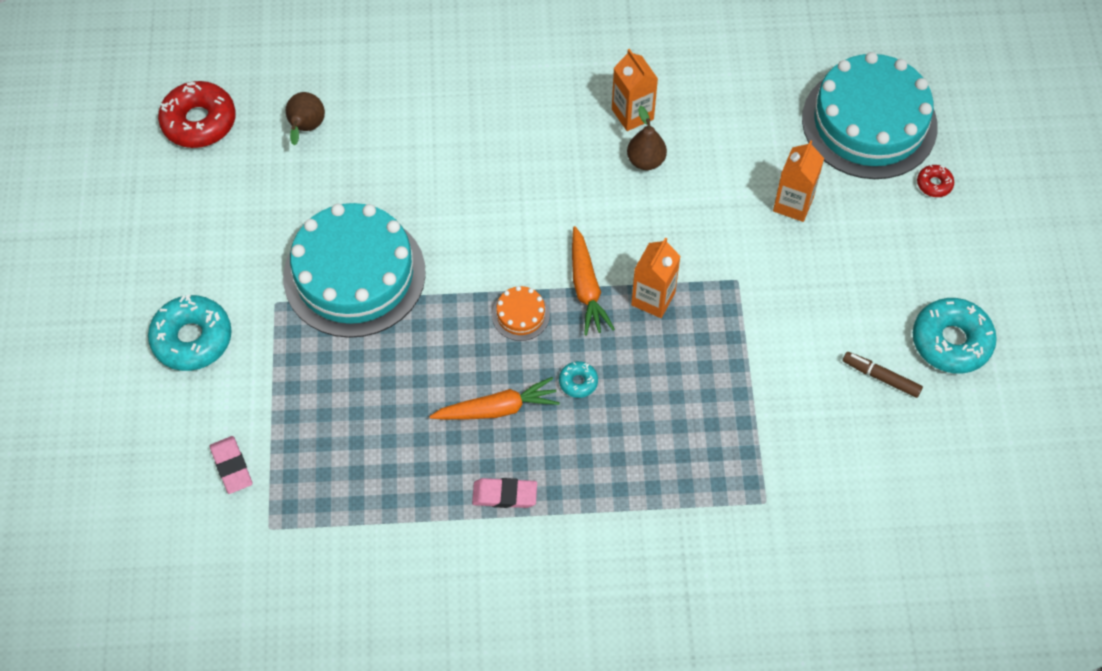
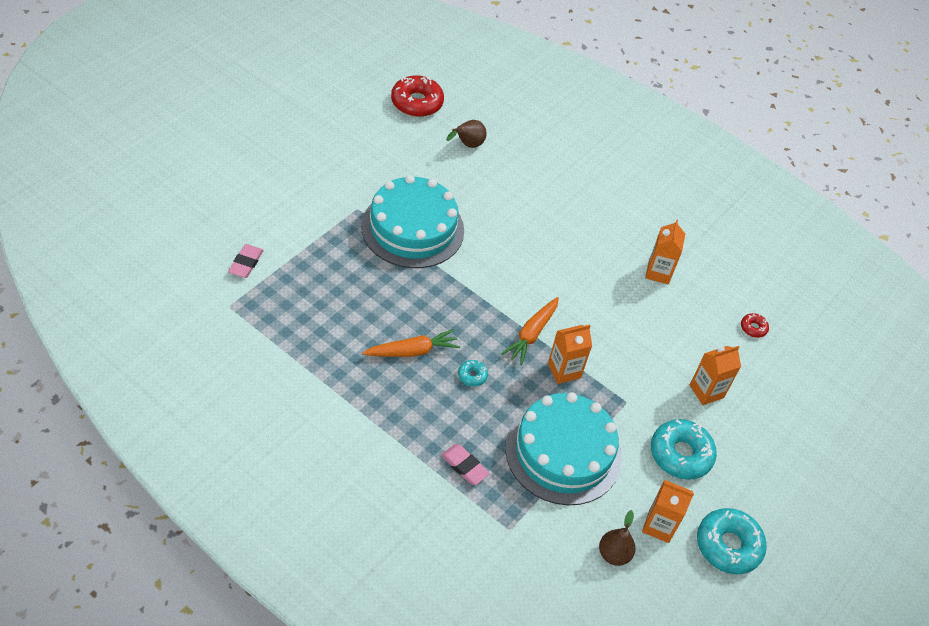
camera: 35 degrees right, 10 degrees down
turquoise donut [148,294,232,371] -> turquoise donut moved to [651,419,717,480]
orange carrot [429,377,560,420] -> orange carrot turned 45 degrees counterclockwise [362,329,460,357]
pink eraser [472,478,537,508] -> pink eraser moved to [441,444,490,485]
orange cake [492,286,550,341] -> none
brown pear [627,106,667,170] -> brown pear moved to [599,510,635,566]
turquoise cake [802,52,938,179] -> turquoise cake moved to [505,392,622,505]
brown marker [843,352,923,398] -> orange carton [642,480,694,543]
red donut [917,165,954,197] -> red donut moved to [741,313,769,338]

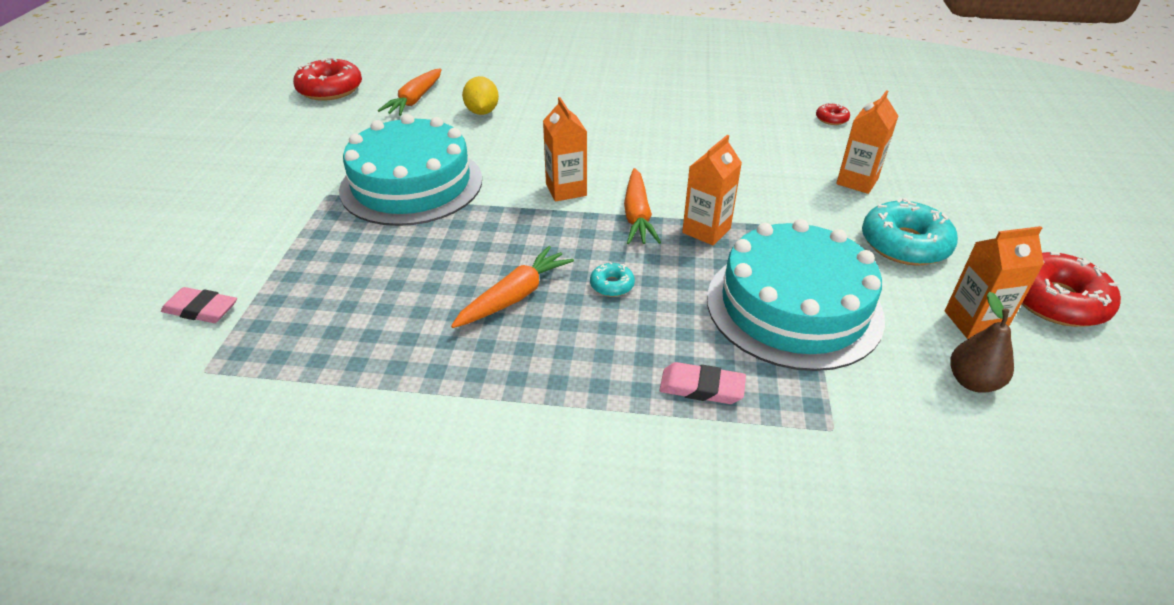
camera: 25 degrees left, 10 degrees down
pink eraser [228,244,264,278] -> pink eraser turned 60 degrees counterclockwise [161,287,237,323]
brown pear [446,120,486,148] -> orange carrot [378,68,442,116]
orange carton [645,220,685,285] -> orange carton moved to [543,97,587,202]
turquoise donut [697,508,767,574] -> red donut [1022,252,1121,327]
none -> yellow lemon [462,76,499,115]

